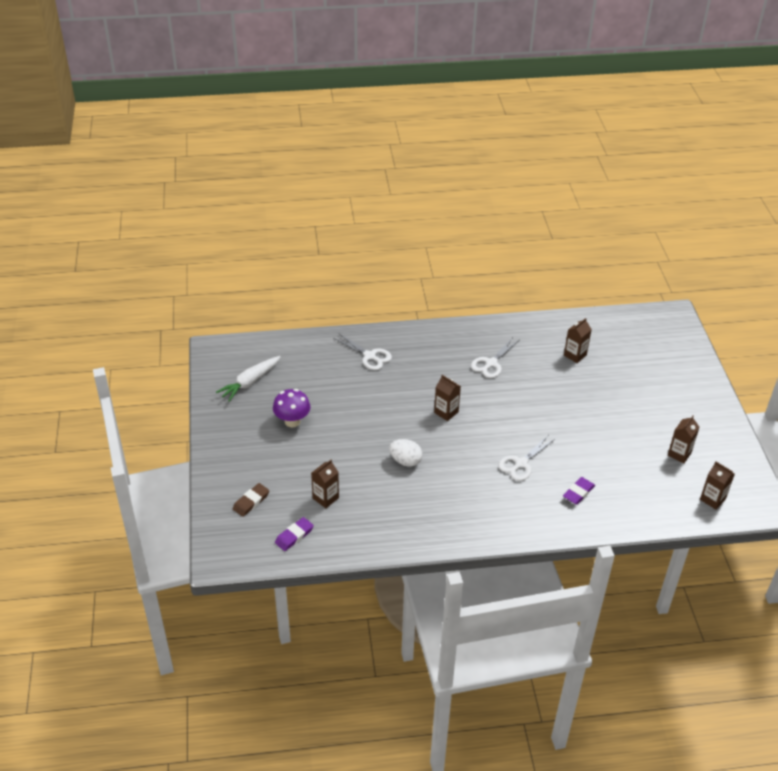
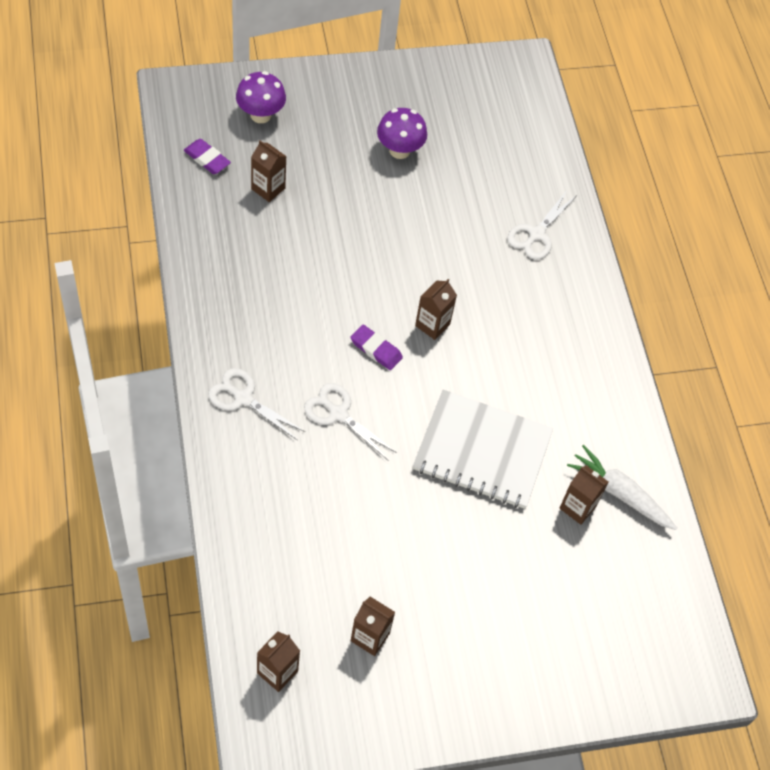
camera: 80 degrees right, 15 degrees up
white carrot [216,356,281,402] -> white carrot moved to [567,445,677,530]
brown eraser [233,483,269,517] -> purple mushroom [236,71,286,123]
white egg [389,439,422,467] -> none
white scissors [471,337,519,378] -> white scissors moved to [208,368,305,441]
purple eraser [563,477,595,505] -> purple eraser moved to [351,325,403,370]
none -> white notebook [413,390,553,509]

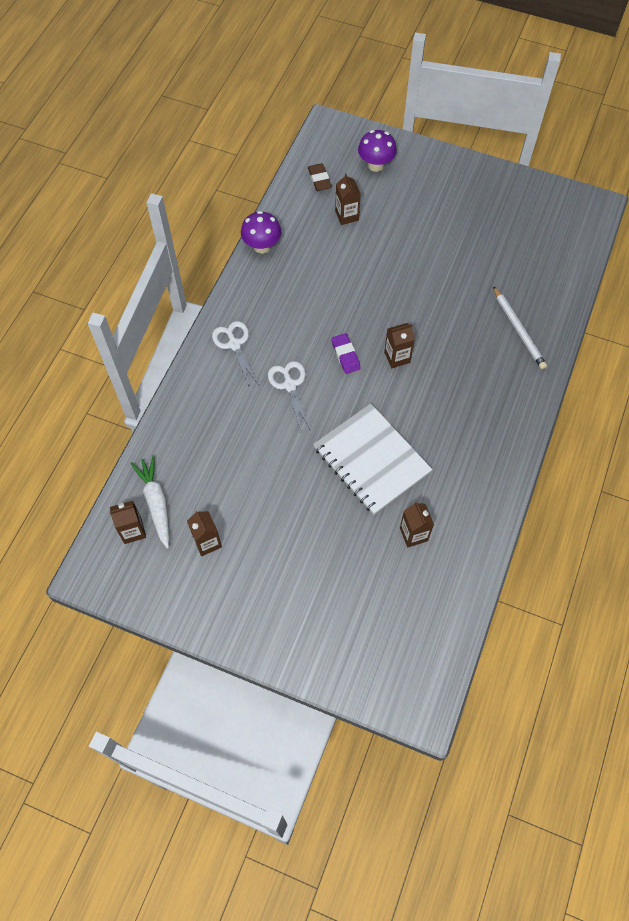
camera: 40 degrees right, 5 degrees up
purple eraser [184,139,231,174] -> brown eraser [308,163,332,191]
purple mushroom [377,108,427,159] -> purple mushroom moved to [241,211,281,254]
white scissors [507,191,577,260] -> white pencil [493,286,547,370]
white carrot [567,445,677,530] -> white carrot moved to [130,456,169,549]

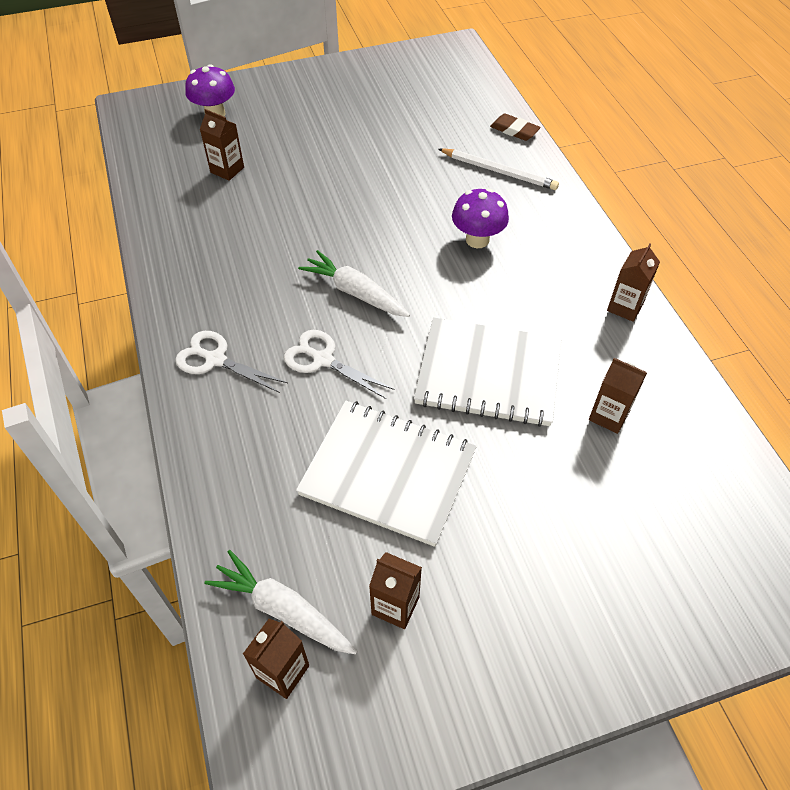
camera: 40 degrees left, 10 degrees down
purple mushroom [241,211,281,254] -> purple mushroom moved to [452,188,509,248]
brown eraser [308,163,332,191] -> brown eraser moved to [490,114,541,141]
purple eraser [331,333,361,374] -> white carrot [298,250,410,317]
brown carton [384,323,415,368] -> brown carton moved to [607,244,660,322]
none -> white notebook [296,401,477,547]

